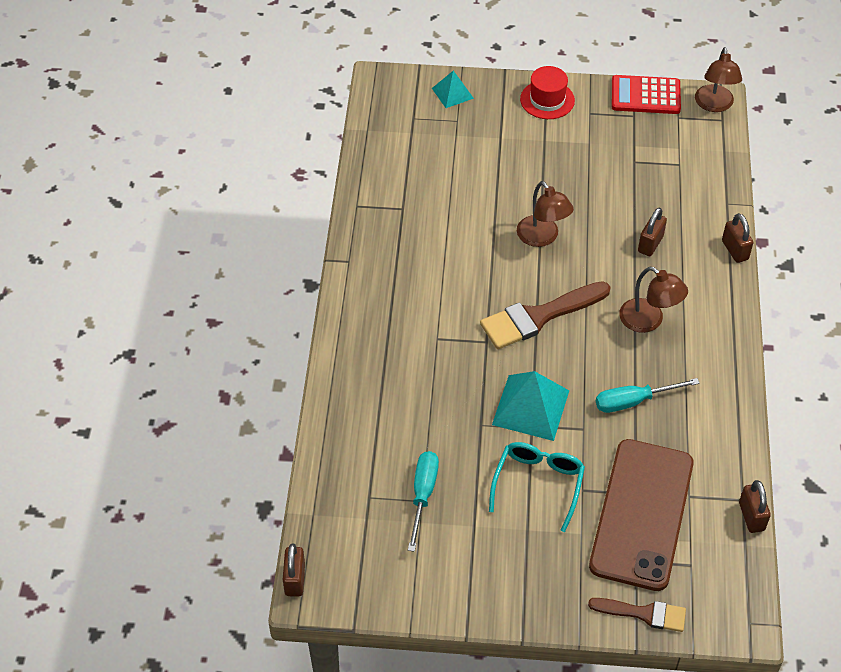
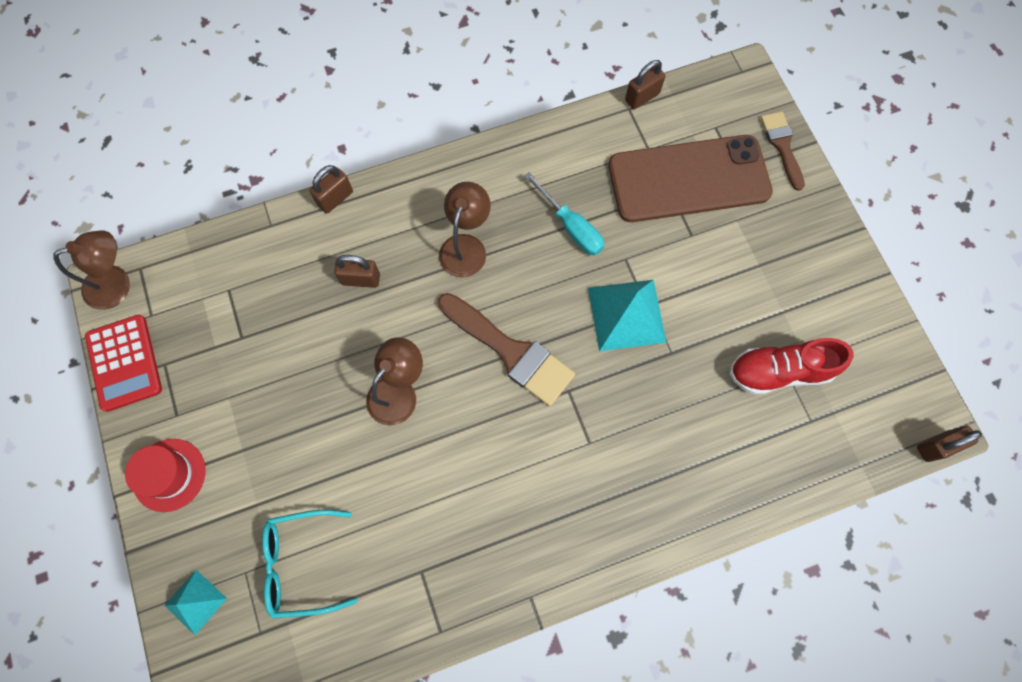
camera: 115 degrees left, 20 degrees up
turquoise screwdriver [408,451,439,552] -> red shoe [729,338,854,395]
turquoise glasses [489,442,585,532] -> turquoise glasses moved to [262,510,358,619]

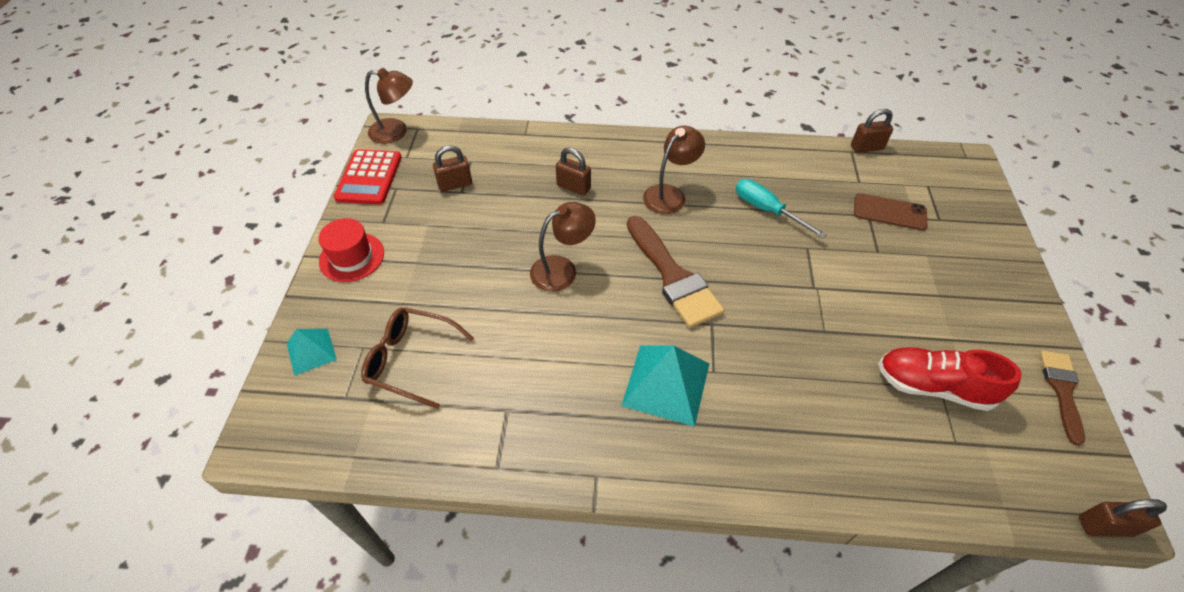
camera: 25 degrees right, 20 degrees down
turquoise glasses [262,510,358,619] -> brown glasses [361,307,474,409]
brown padlock [310,165,353,213] -> brown padlock moved to [433,145,472,192]
turquoise screwdriver [524,172,604,255] -> turquoise screwdriver turned 150 degrees clockwise [736,179,827,238]
turquoise pyramid [588,280,667,351] -> turquoise pyramid moved to [621,345,709,427]
brown phone [608,135,773,222] -> brown phone [854,193,927,231], size x0.48
brown brush [761,112,805,191] -> brown brush moved to [1040,351,1085,446]

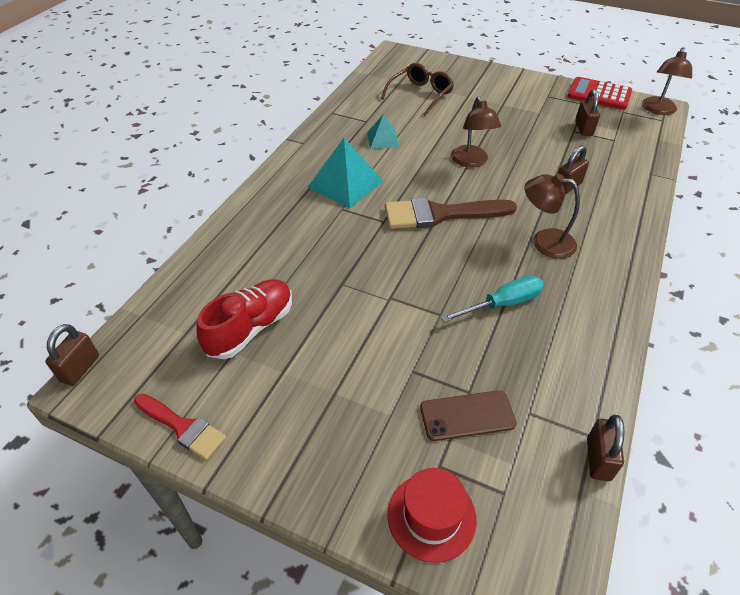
camera: 110 degrees right, 5 degrees down
turquoise pyramid [287,329,337,376] -> turquoise pyramid moved to [367,114,399,149]
red hat [318,218,384,282] -> red hat moved to [387,468,477,563]
brown lamp [643,126,705,214] -> brown lamp turned 135 degrees clockwise [524,174,580,259]
brown phone [854,193,927,231] -> brown phone turned 45 degrees clockwise [420,390,517,441]
brown brush [1040,351,1085,446] -> red brush [134,394,226,460]

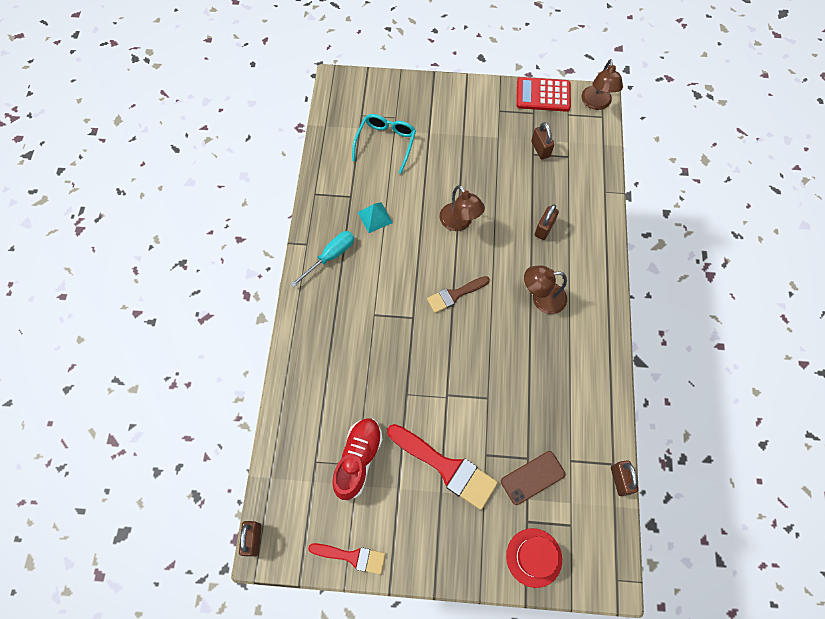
camera: 20 degrees left, 20 degrees up
turquoise pyramid [308,138,383,208] -> none
brown glasses [381,63,454,116] -> turquoise glasses [352,114,416,174]
brown brush [385,197,517,229] -> brown brush [427,276,490,313], size x0.61
turquoise screwdriver [441,275,544,323] -> turquoise screwdriver moved to [290,231,354,287]
none -> red brush [387,424,498,510]

